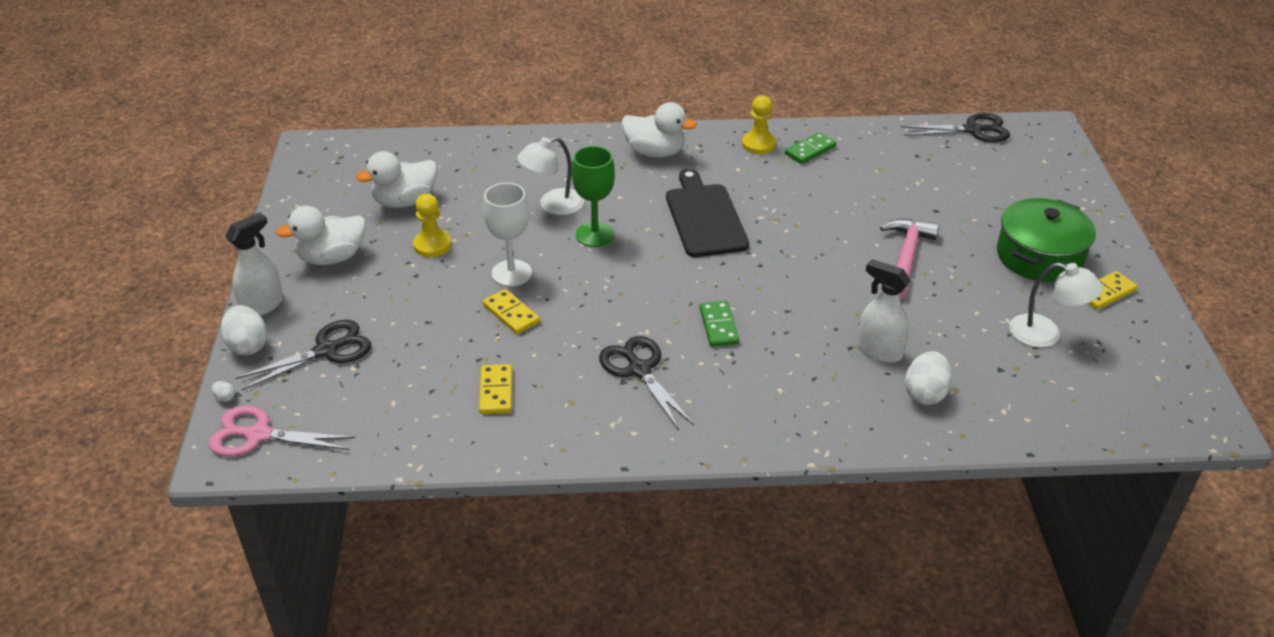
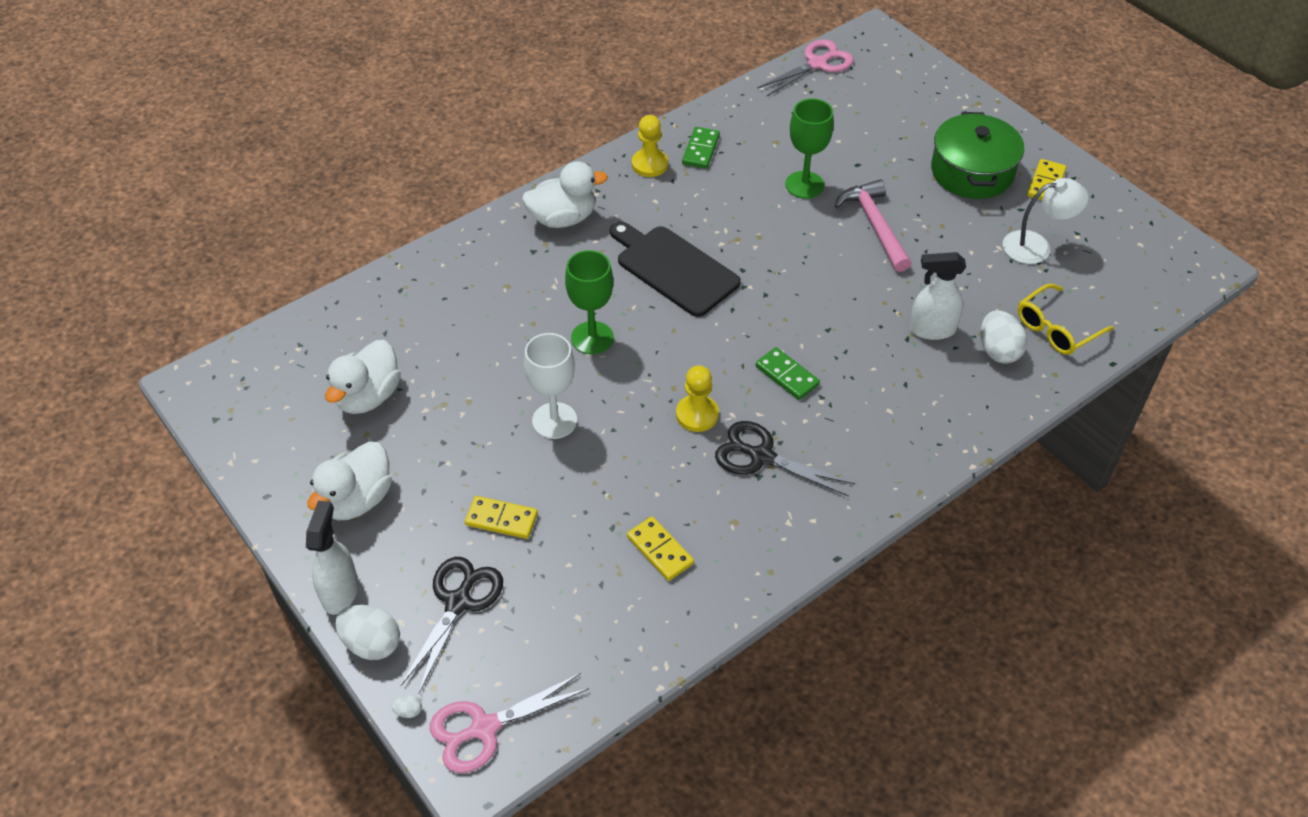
camera: 35 degrees left, 10 degrees up
yellow pawn [413,194,451,257] -> yellow pawn moved to [676,365,719,432]
yellow domino [483,289,540,334] -> yellow domino moved to [465,496,538,539]
white lamp [517,137,584,215] -> none
black scissors [901,113,1010,142] -> pink scissors [757,39,853,96]
none -> green goblet [785,98,834,199]
none -> yellow glasses [1018,284,1114,355]

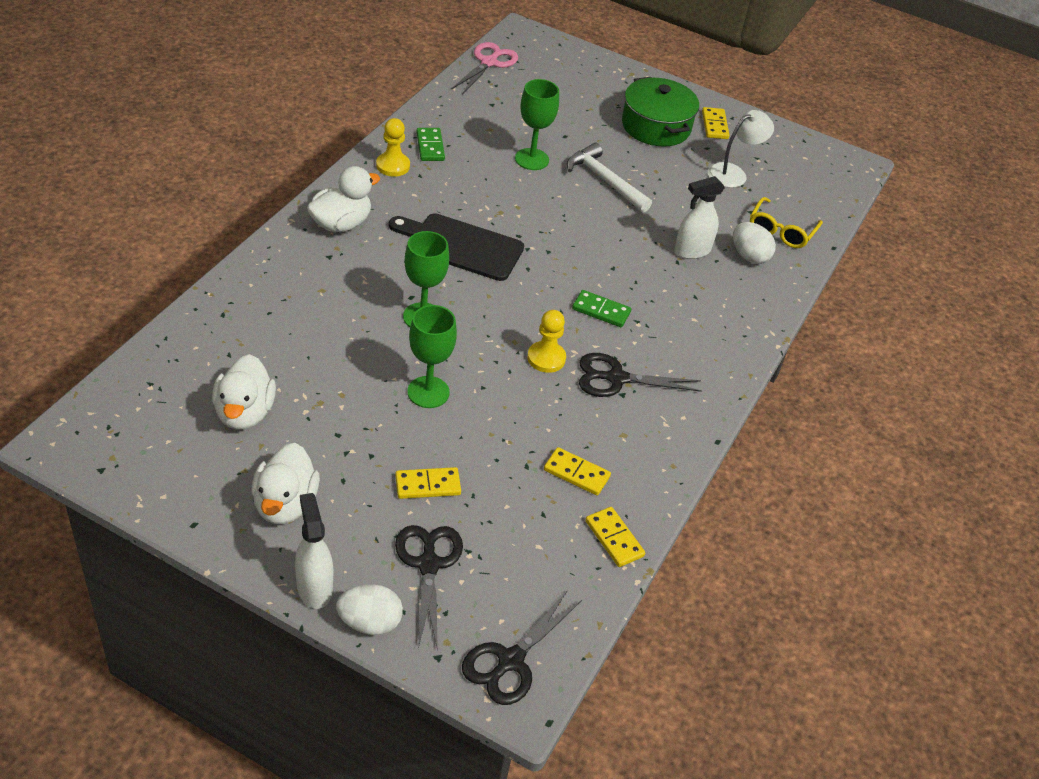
camera: 30 degrees left, 5 degrees down
white egg [392,695,422,718] -> none
pink scissors [430,673,589,773] -> black scissors [462,590,582,705]
white goblet [524,333,577,439] -> green goblet [407,305,457,408]
pink hammer [835,179,912,272] -> white hammer [567,143,652,213]
none -> yellow domino [585,507,645,567]

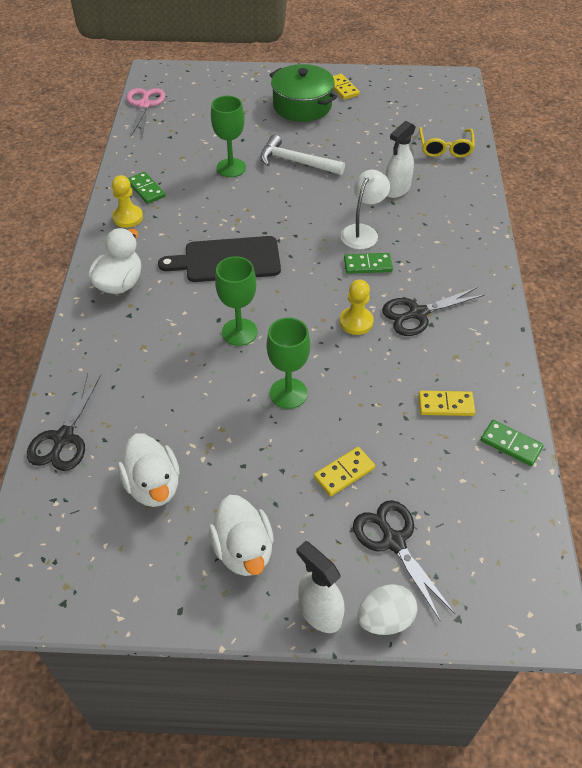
camera: 20 degrees left, 5 degrees up
black scissors [462,590,582,705] -> black scissors moved to [27,373,101,471]
yellow domino [585,507,645,567] -> green domino [481,420,544,466]
white lamp [708,110,774,188] -> white lamp moved to [341,170,390,249]
white egg [733,222,776,264] -> none

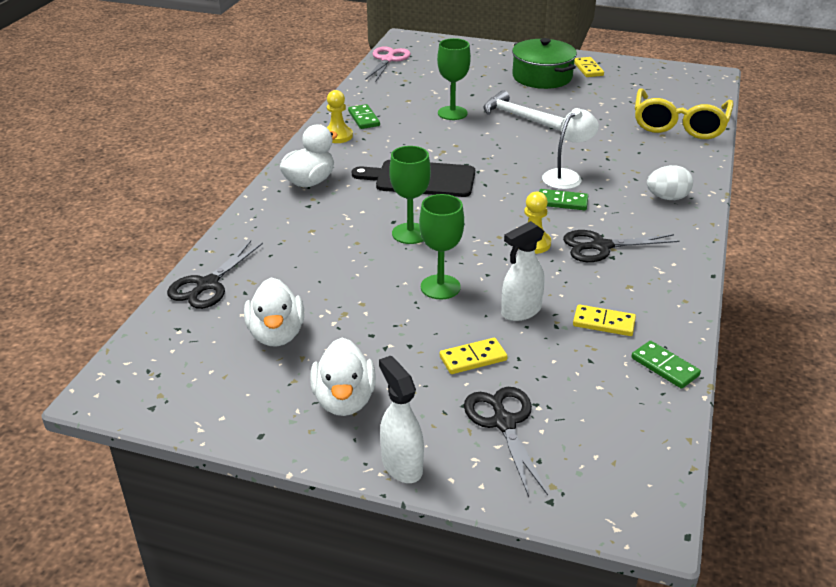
camera: 15 degrees right, 15 degrees down
white egg [357,584,417,635] -> white egg moved to [647,165,693,200]
white spray bottle [385,121,415,198] -> white spray bottle moved to [501,221,545,321]
yellow glasses [419,127,475,158] -> yellow glasses [635,88,734,139], size x1.64

